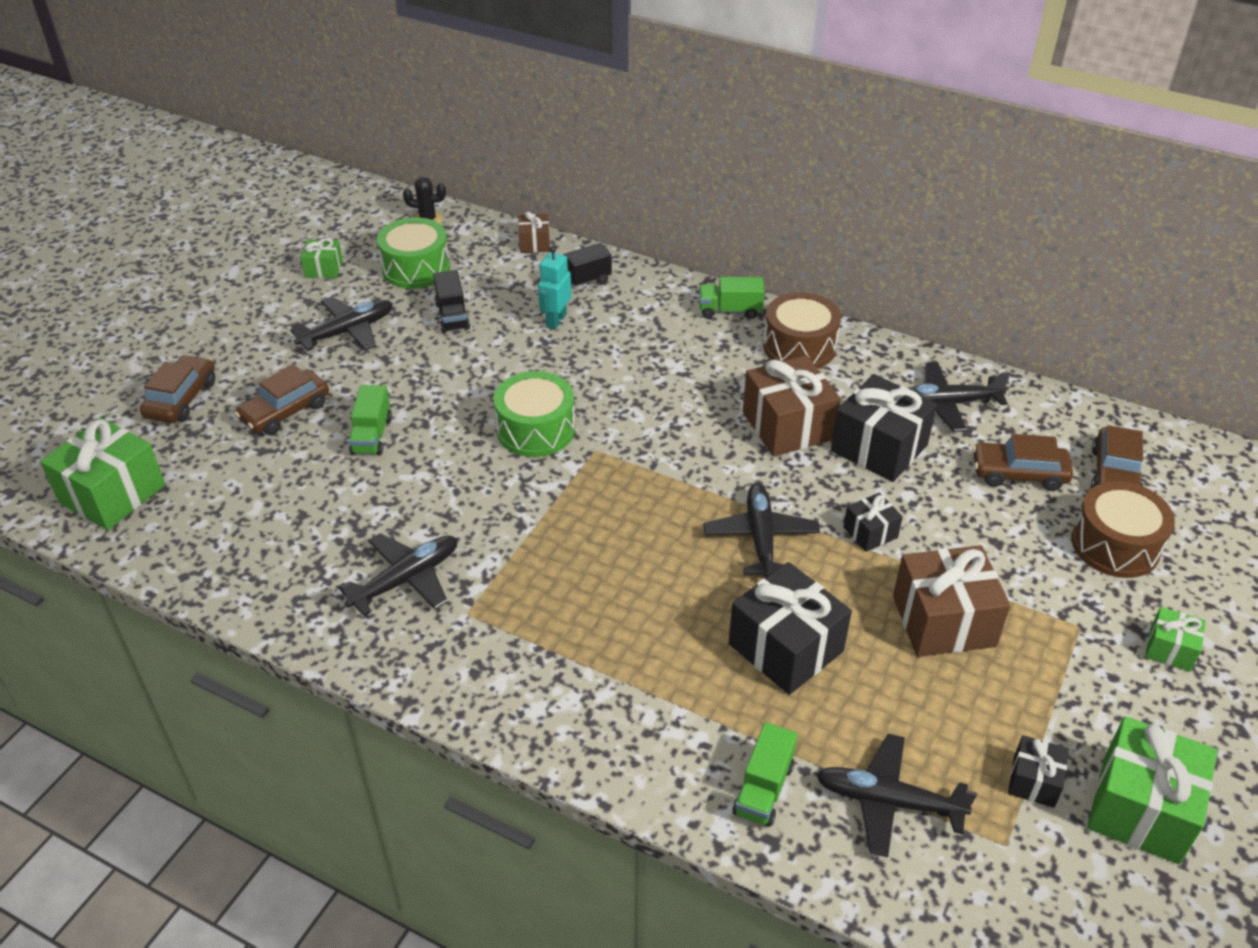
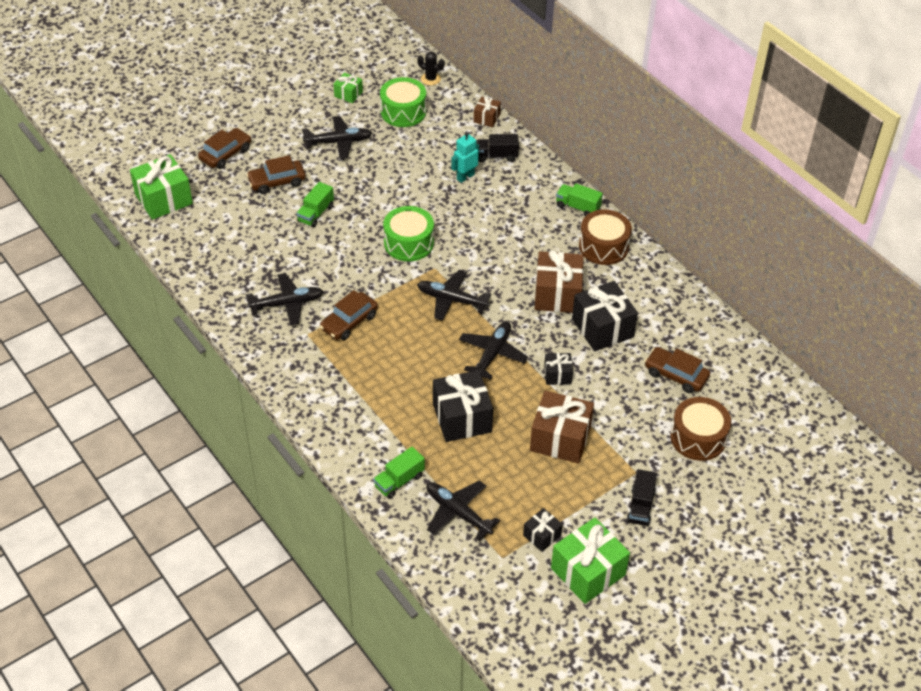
camera: 25 degrees right, 5 degrees up
black truck [433,270,470,333] -> black truck moved to [626,469,657,526]
black plane [908,362,1010,432] -> black plane moved to [417,270,491,321]
brown car [1091,425,1143,489] -> brown car moved to [320,290,378,340]
green gift [1145,607,1206,672] -> none

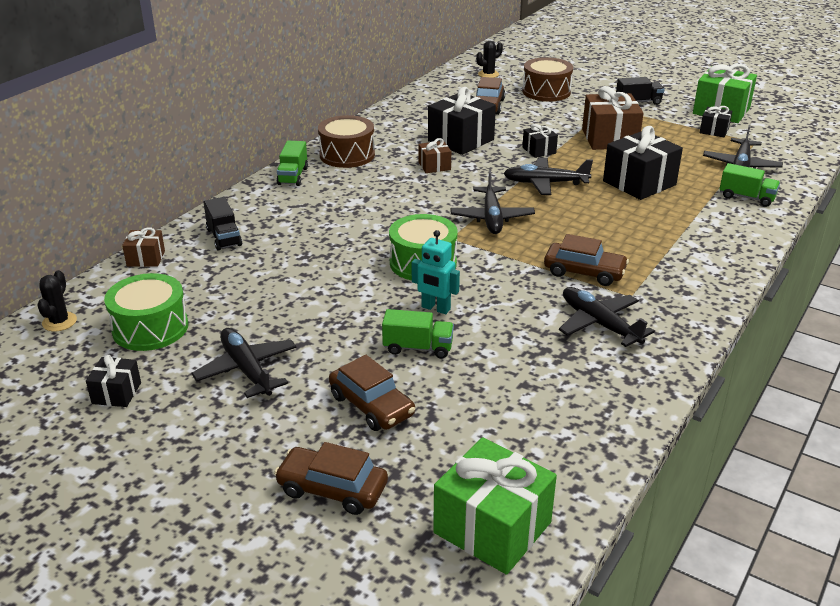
camera: 110 degrees left, 15 degrees down
green gift [334,73,363,103] -> black gift [86,355,141,407]
turquoise robot [451,131,479,183] -> turquoise robot moved to [412,230,460,314]
brown gift [535,250,584,313] -> brown gift [419,138,451,173], size x0.52
none -> black cactus [476,41,503,78]

